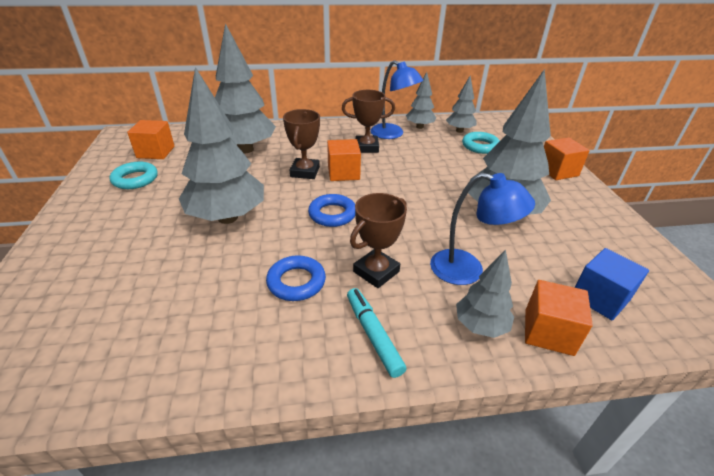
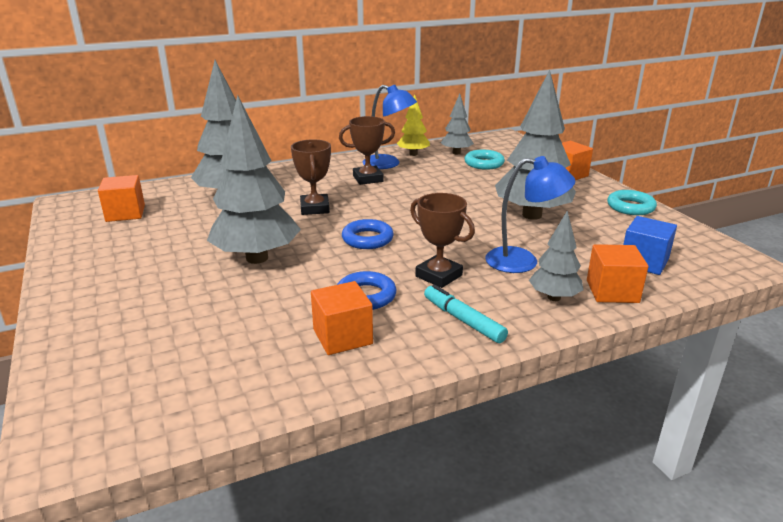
camera: 15 degrees left, 10 degrees down
turquoise ring [110,162,157,189] -> turquoise ring moved to [607,190,657,215]
orange cube [327,139,361,181] -> orange cube moved to [311,281,373,355]
brown trophy [350,193,407,288] -> brown trophy turned 75 degrees counterclockwise [410,193,475,288]
grey tree [406,72,436,129] -> yellow tree [397,94,430,156]

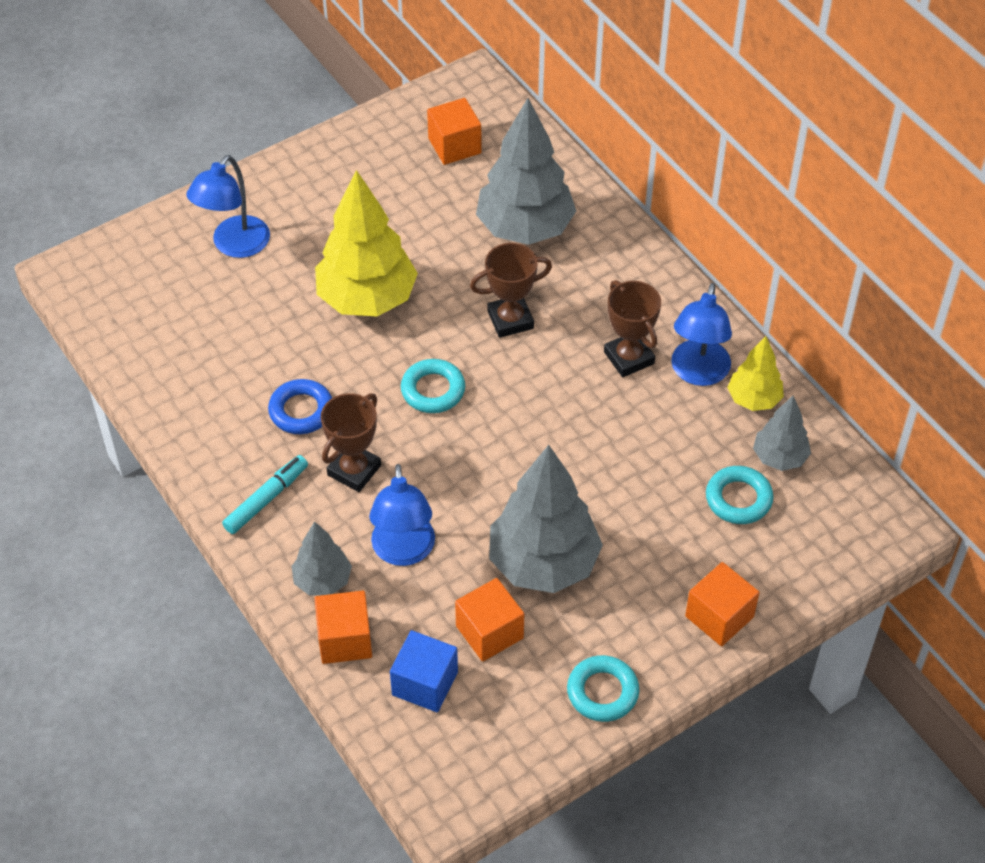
camera: 80 degrees right, 25 degrees up
grey tree [207,95,301,264] -> yellow tree [315,170,418,317]
orange cube [311,281,373,355] -> orange cube moved to [455,578,524,662]
blue ring [342,219,394,249] -> turquoise ring [401,359,465,413]
none -> blue lamp [187,155,270,258]

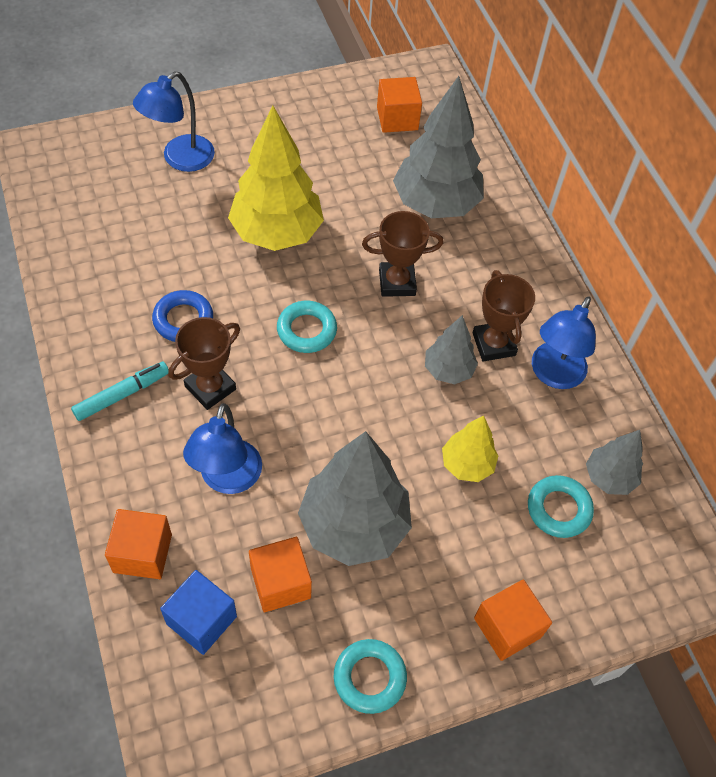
camera: 10 degrees right, 5 degrees up
grey tree [291,521,352,596] -> grey tree moved to [425,315,478,384]
yellow tree [727,336,784,411] -> yellow tree moved to [442,415,498,482]

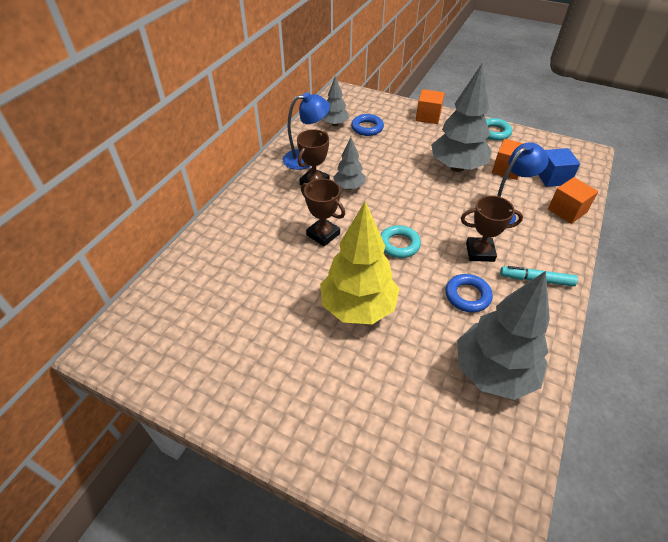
camera: 130 degrees left, 10 degrees down
blue lamp [133,71,215,172] -> none
orange cube [377,77,422,133] -> none
grey tree [393,76,484,218] -> grey tree moved to [457,271,550,400]
yellow tree [442,415,498,482] -> none
turquoise ring [528,475,594,538] -> blue ring [351,114,384,136]

